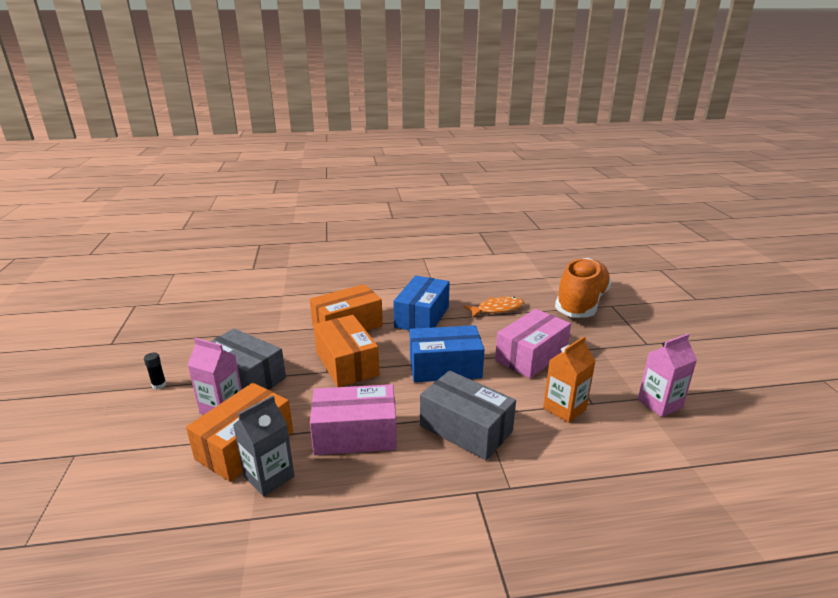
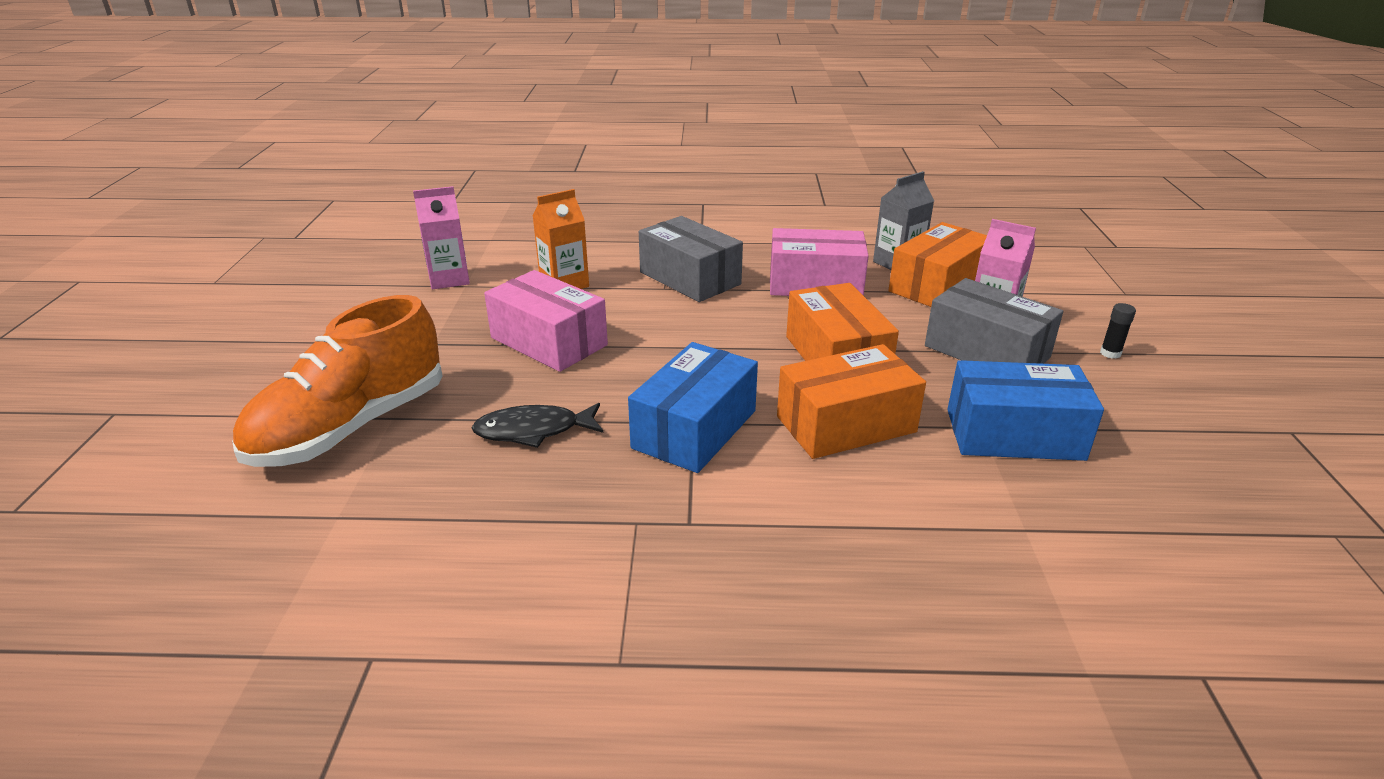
camera: 170 degrees left, 5 degrees up
blue box [410,325,484,382] -> blue box moved to [947,360,1104,461]
orange fish [464,297,524,318] -> black fish [472,403,603,448]
pink box [495,309,571,379] -> pink box turned 75 degrees clockwise [484,270,608,372]

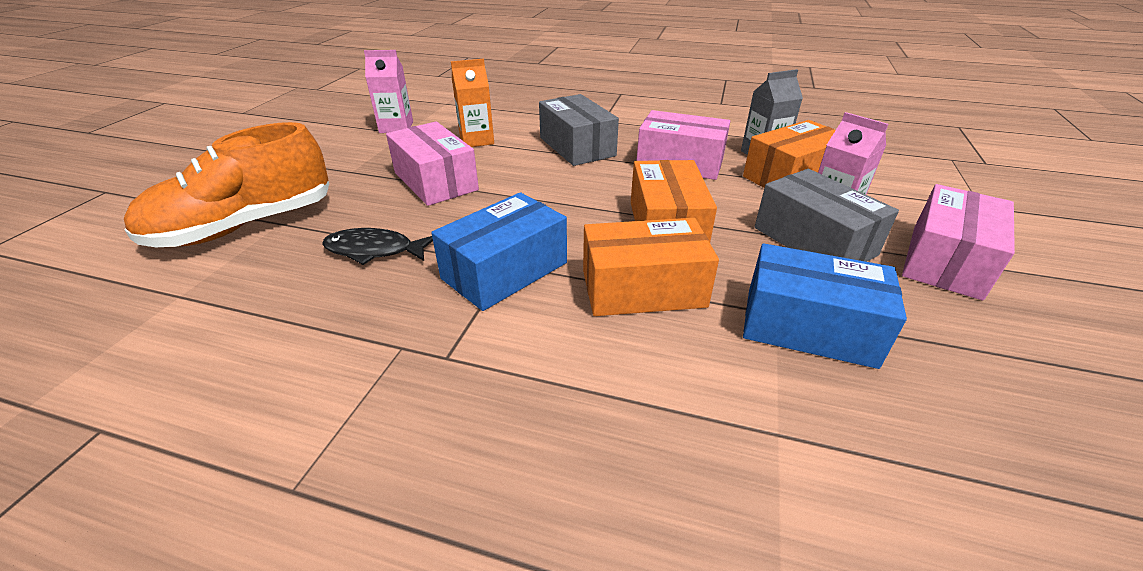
camera: 15 degrees right, 5 degrees up
black glue stick [1100,303,1136,359] -> pink box [902,184,1015,300]

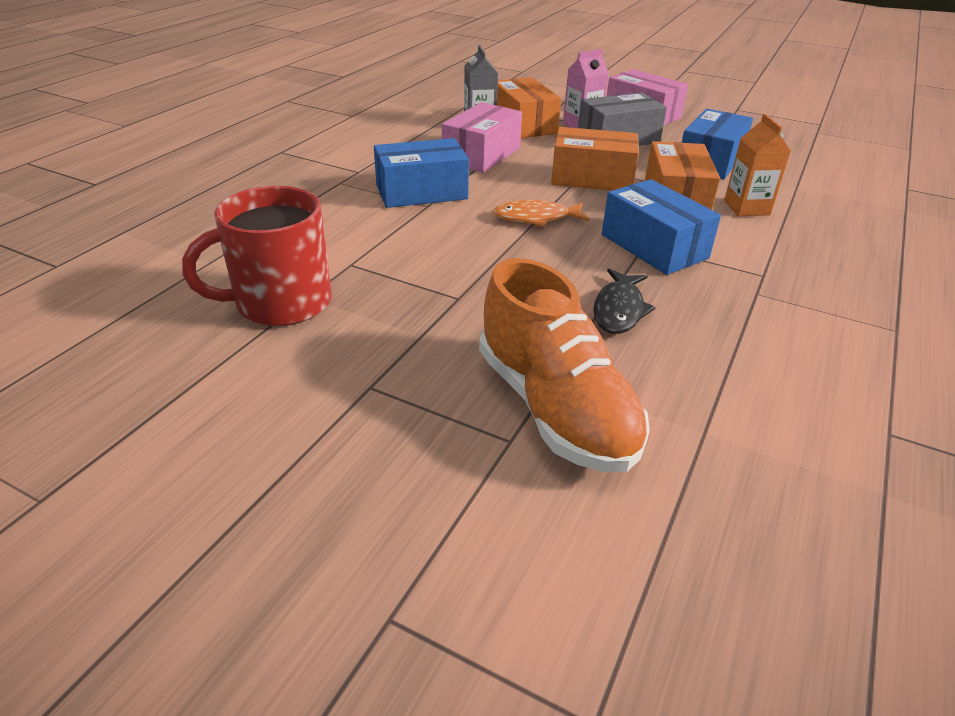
camera: 80 degrees left, 0 degrees up
pink carton [364,50,413,133] -> red mug [182,186,332,326]
pink box [386,121,479,206] -> none
orange carton [451,59,494,147] -> orange carton moved to [724,114,791,216]
grey box [539,94,619,166] -> blue box [374,138,469,208]
none -> orange fish [493,200,590,227]

